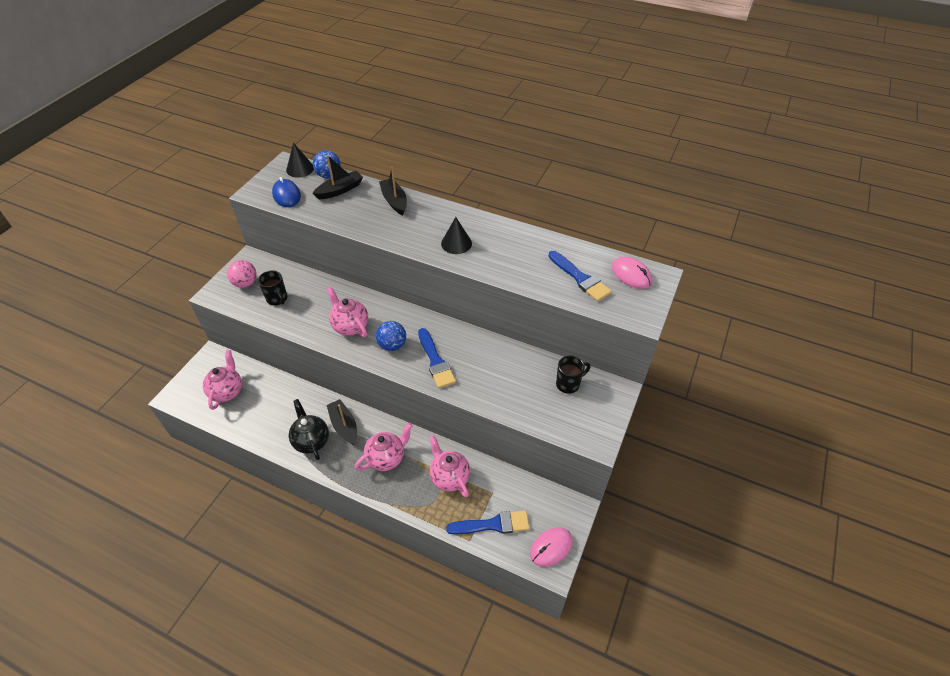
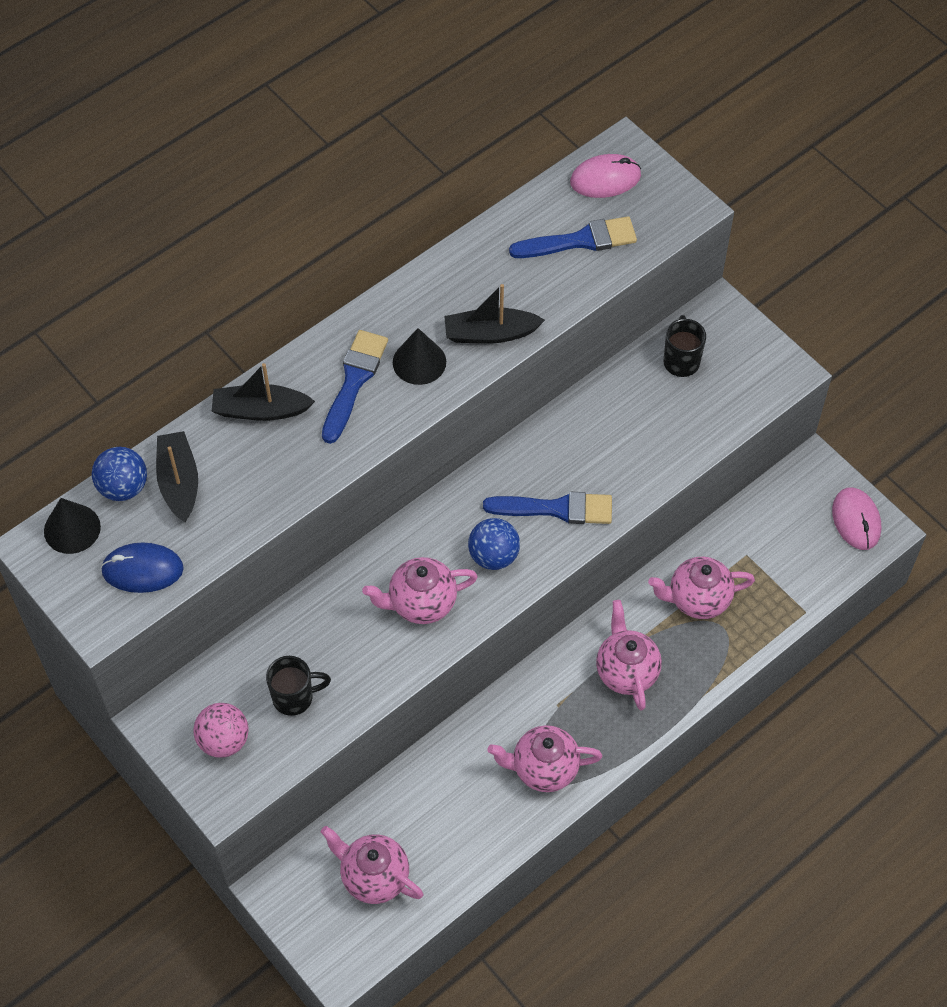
camera: 65 degrees left, 10 degrees up
black teapot [289,399,329,460] -> pink teapot [488,725,602,792]
black boat [327,399,357,445] -> black boat moved to [444,284,545,344]
blue brush [446,510,530,535] -> blue brush moved to [322,330,388,444]

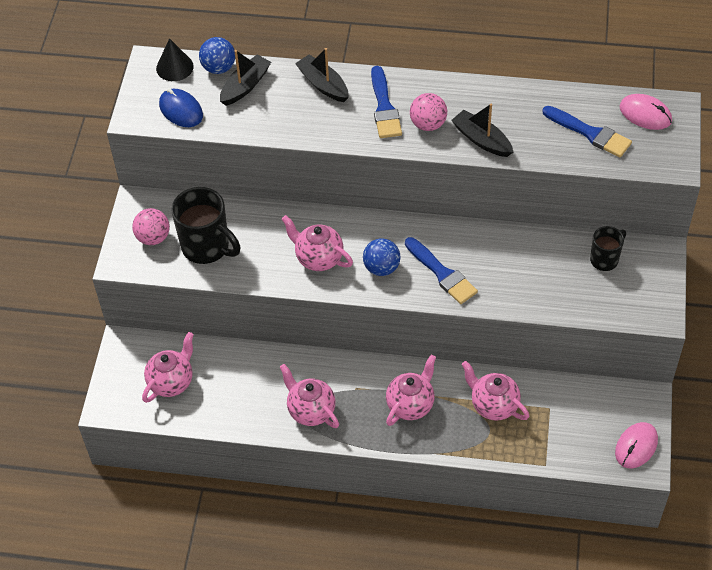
camera: 50 degrees right, 5 degrees down
black mug [266,656,331,716] -> black mug [171,187,241,264], size x1.72
pink teapot [321,826,423,904] -> pink teapot turned 45 degrees clockwise [142,332,194,403]
blue brush [322,330,388,444] -> blue brush turned 105 degrees clockwise [371,66,402,138]
black cone [393,328,446,385] -> pink ball [410,93,447,131]

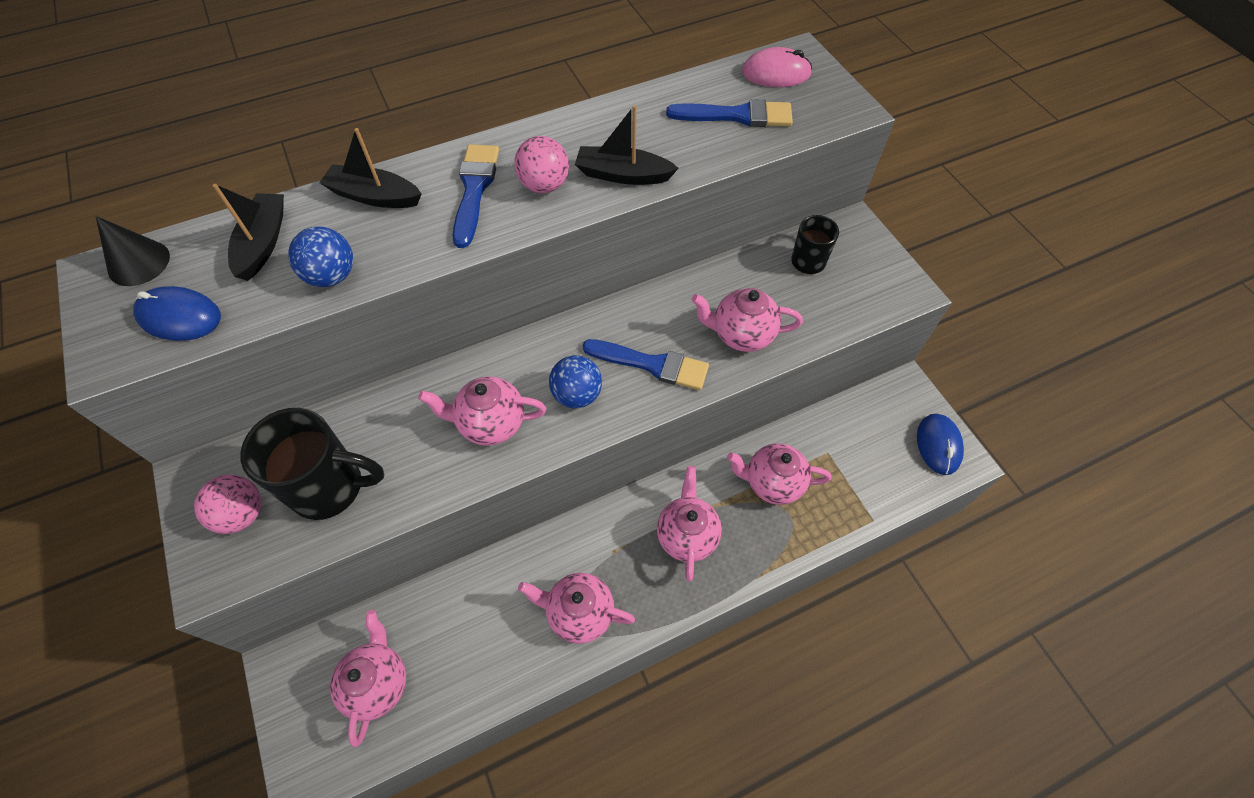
camera: 35 degrees left, 5 degrees up
blue ball [199,37,235,74] -> blue ball moved to [288,226,353,287]
blue brush [371,66,402,138] -> blue brush turned 135 degrees counterclockwise [452,144,499,248]
pink mouse [615,422,658,468] -> blue mouse [917,414,964,475]
none -> pink teapot [691,288,803,352]

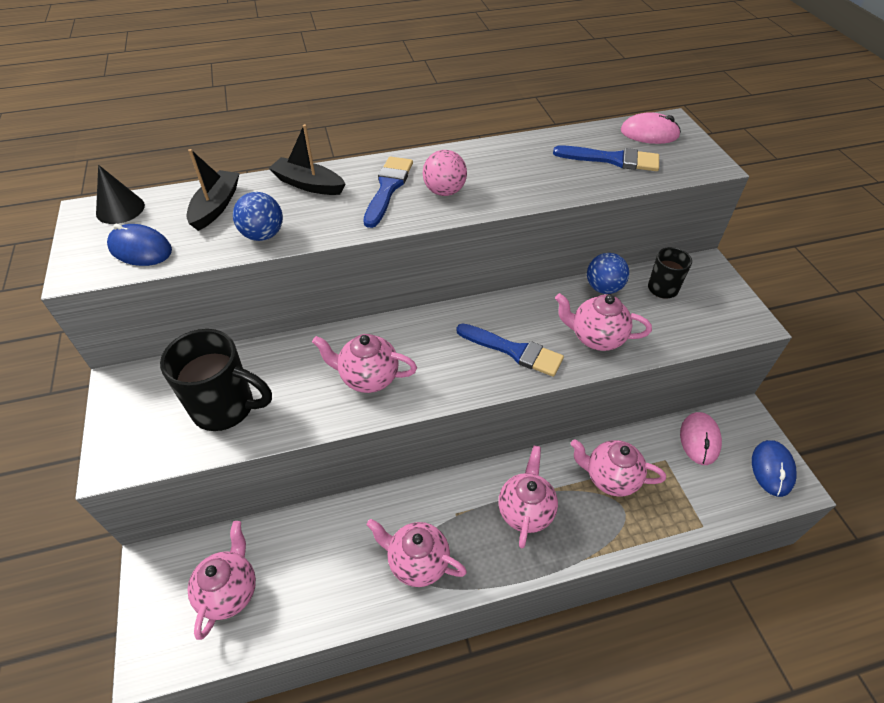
camera: 10 degrees right, 10 degrees down
pink ball [194,475,262,534] -> none
blue ball [549,355,602,408] -> blue ball moved to [587,253,629,294]
black boat [575,105,679,185] -> none
none -> pink mouse [680,412,722,465]

